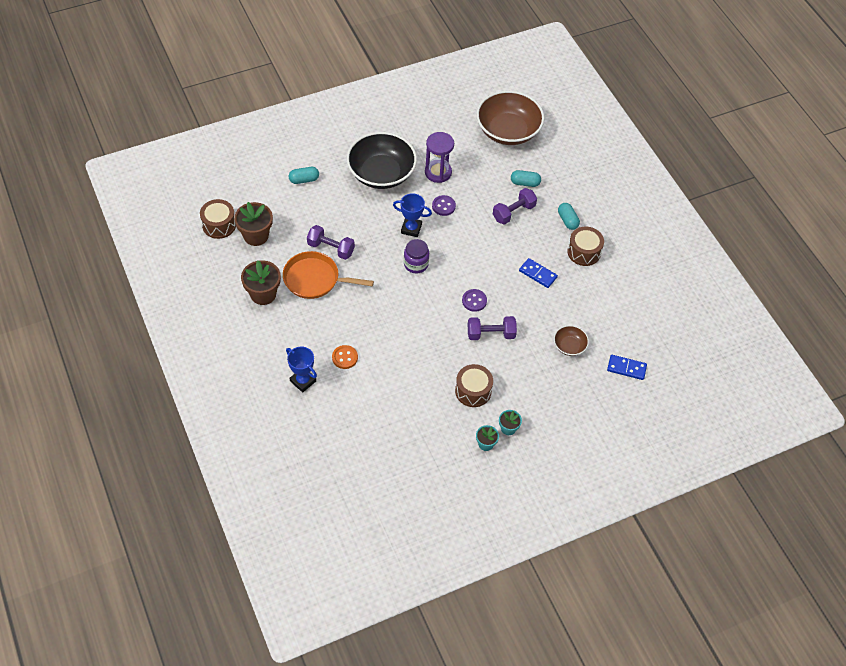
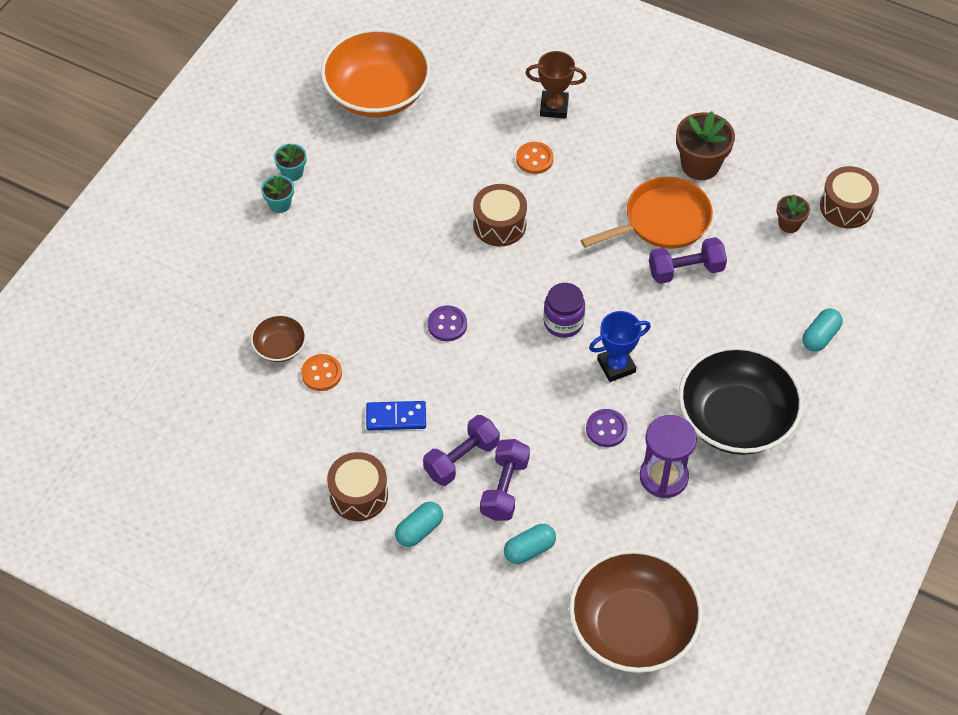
camera: 145 degrees right, 0 degrees up
brown flower pot [234,202,273,246] -> brown flower pot [777,194,810,233], size x0.55
blue trophy [286,347,317,393] -> brown trophy [525,51,587,118]
brown drum [455,364,493,407] -> brown drum moved to [473,184,527,246]
purple dumbbell [468,316,517,340] -> purple dumbbell moved to [423,415,500,486]
turquoise capsule [558,203,580,230] -> turquoise capsule turned 75 degrees counterclockwise [395,502,443,547]
blue domino [607,355,647,380] -> none
none -> orange button [301,354,342,391]
none -> orange bowl [321,28,431,117]

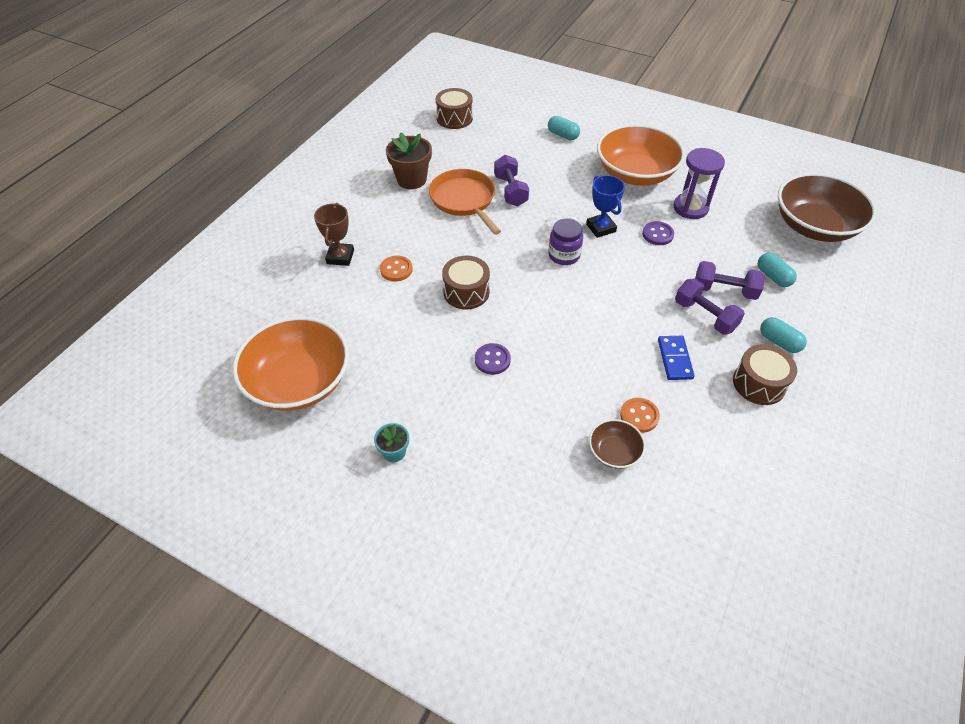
camera: 90 degrees left, 5 degrees down
turquoise flower pot [261,175,294,213] -> none
purple button [428,305,467,341] -> purple button moved to [475,343,511,375]
black bowl [678,346,803,455] -> orange bowl [597,124,685,186]
brown flower pot [777,194,810,233] -> none

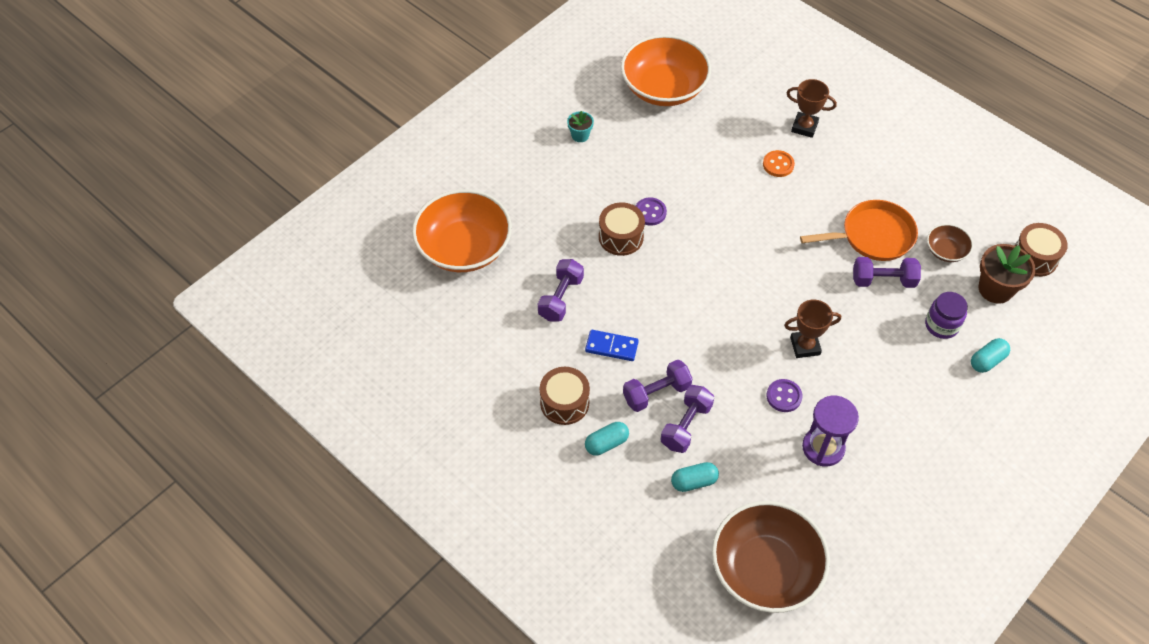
camera: 105 degrees right, 5 degrees up
brown flower pot [386,132,432,189] -> brown flower pot moved to [979,244,1036,304]
brown drum [442,256,490,309] -> brown drum moved to [599,202,645,256]
purple jar [548,218,583,265] -> purple jar moved to [925,292,968,339]
blue trophy [586,175,625,238] -> brown trophy [784,300,841,358]
brown bowl [589,419,646,469] -> brown bowl moved to [927,224,973,262]
orange bowl [597,124,685,186] -> orange bowl moved to [412,189,512,272]
orange button [620,398,660,433] -> purple dumbbell [538,259,584,321]

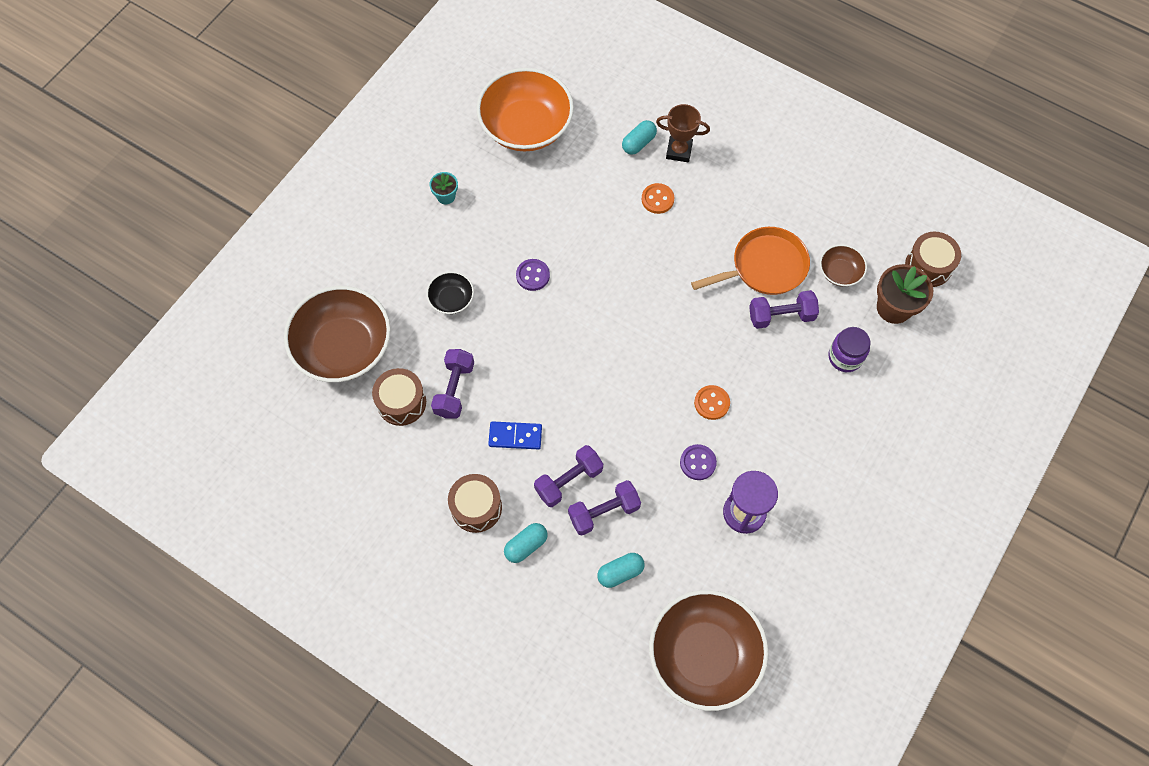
camera: 10 degrees left, 10 degrees up
orange bowl [412,189,512,272] -> brown bowl [284,286,391,382]
brown drum [599,202,645,256] -> brown drum moved to [372,368,426,426]
purple dumbbell [660,385,714,453] -> purple dumbbell turned 45 degrees clockwise [568,480,641,535]
brown trophy [784,300,841,358] -> orange button [694,385,730,420]
turquoise capsule [971,338,1010,373] -> turquoise capsule moved to [622,120,657,155]
none -> black bowl [426,271,474,314]

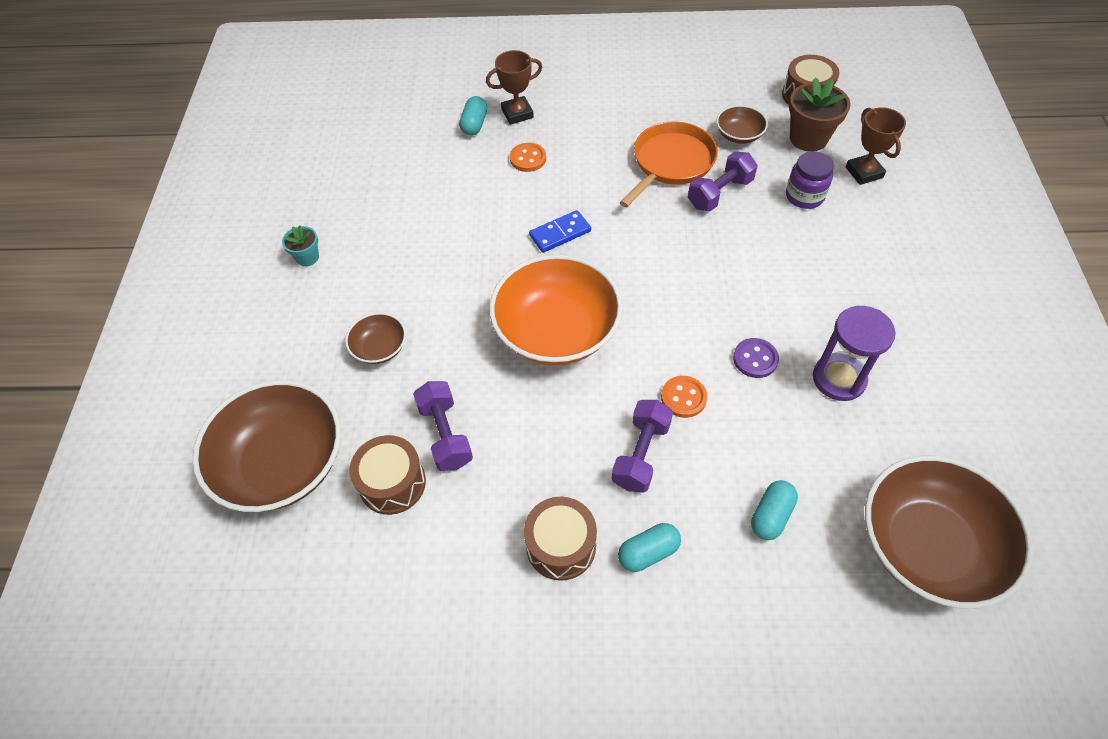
camera: 30 degrees left, 10 degrees down
black bowl [426,271,474,314] -> brown bowl [345,313,406,364]
orange bowl [476,68,574,151] -> orange bowl moved to [489,255,623,365]
blue domino [488,421,542,450] -> blue domino moved to [529,210,591,253]
turquoise capsule [504,523,548,563] -> turquoise capsule turned 45 degrees clockwise [618,523,681,572]
purple button [516,259,550,291] -> none
purple dumbbell [568,480,641,535] -> none
orange button [694,385,730,420] -> orange button moved to [661,376,707,418]
none -> brown trophy [846,107,906,185]

